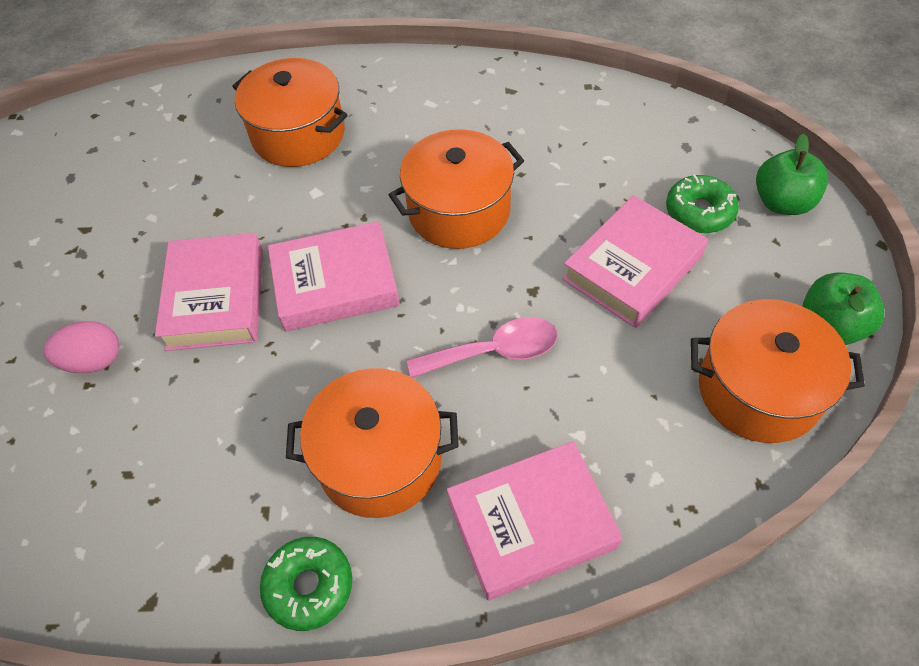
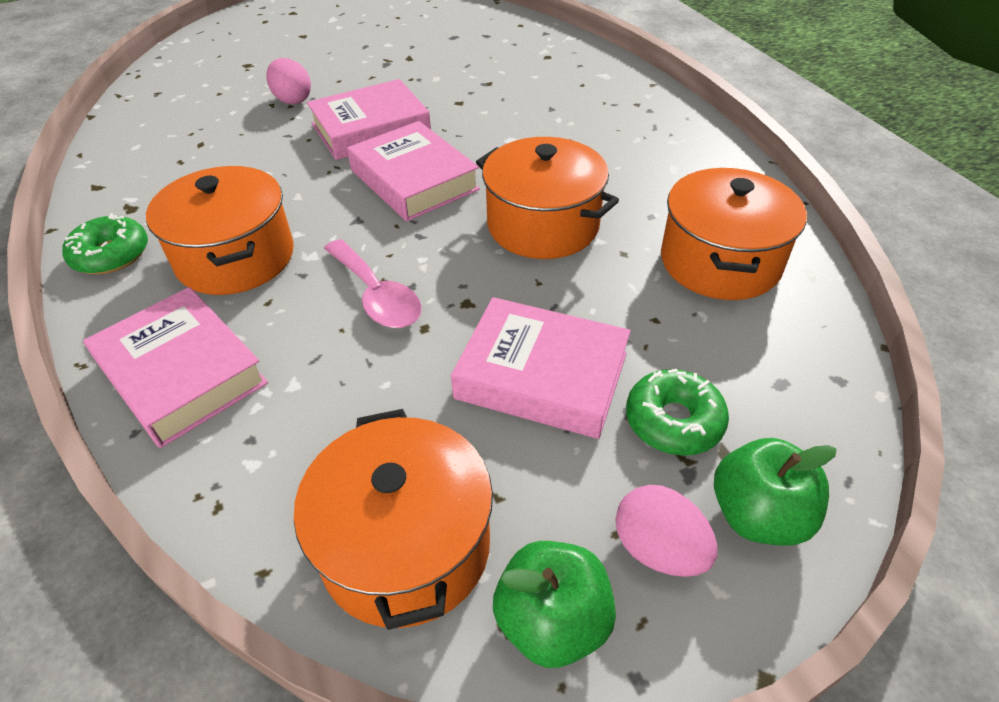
camera: 65 degrees right, 10 degrees down
orange pot [232,58,348,167] -> orange pot moved to [661,168,807,300]
none -> pink egg [616,485,717,577]

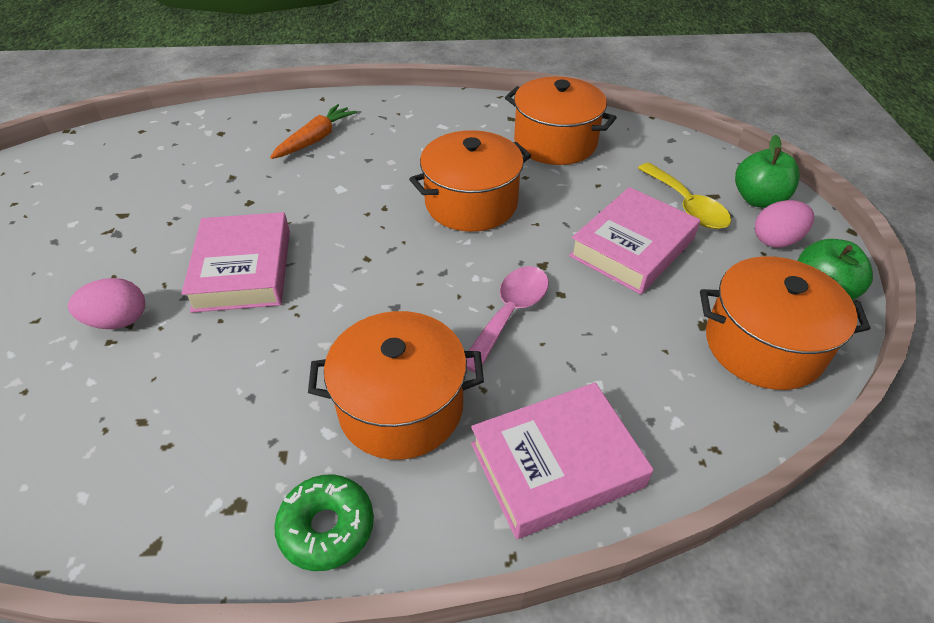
camera: 70 degrees left, 0 degrees up
pink spoon [324,239,422,328] -> pink spoon turned 45 degrees counterclockwise [466,266,549,372]
pink book [347,121,480,221] -> none
green donut [626,369,729,456] -> yellow spoon [638,163,731,229]
none -> orange carrot [270,104,357,159]

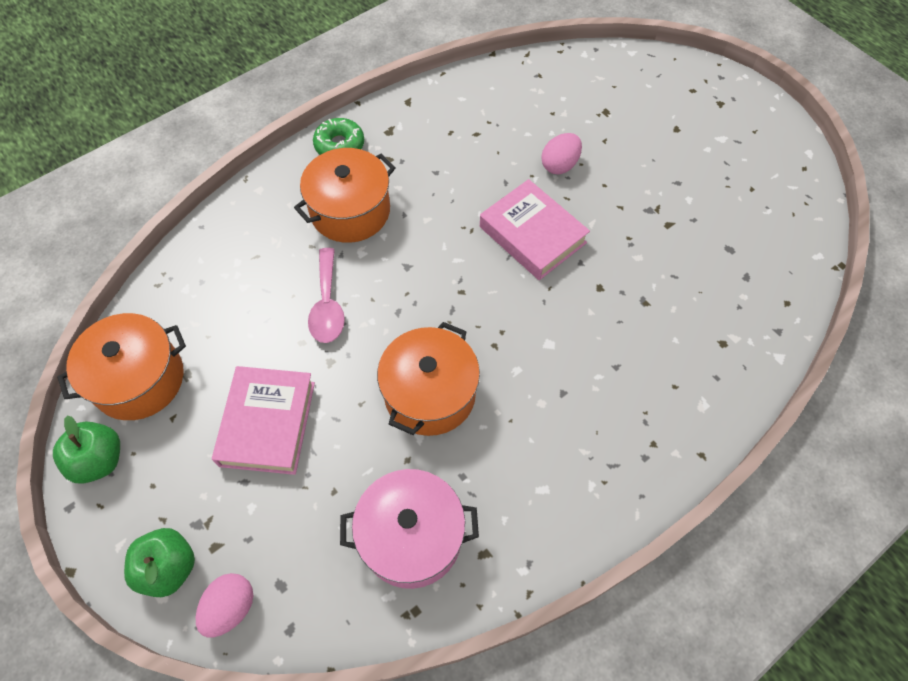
camera: 145 degrees right, 15 degrees up
orange carrot [270,104,357,159] -> none
pink book [471,383,654,539] -> none
orange pot [505,77,617,165] -> pink pot [340,469,479,589]
yellow spoon [638,163,731,229] -> none
pink egg [755,200,814,248] -> pink egg moved to [196,573,253,637]

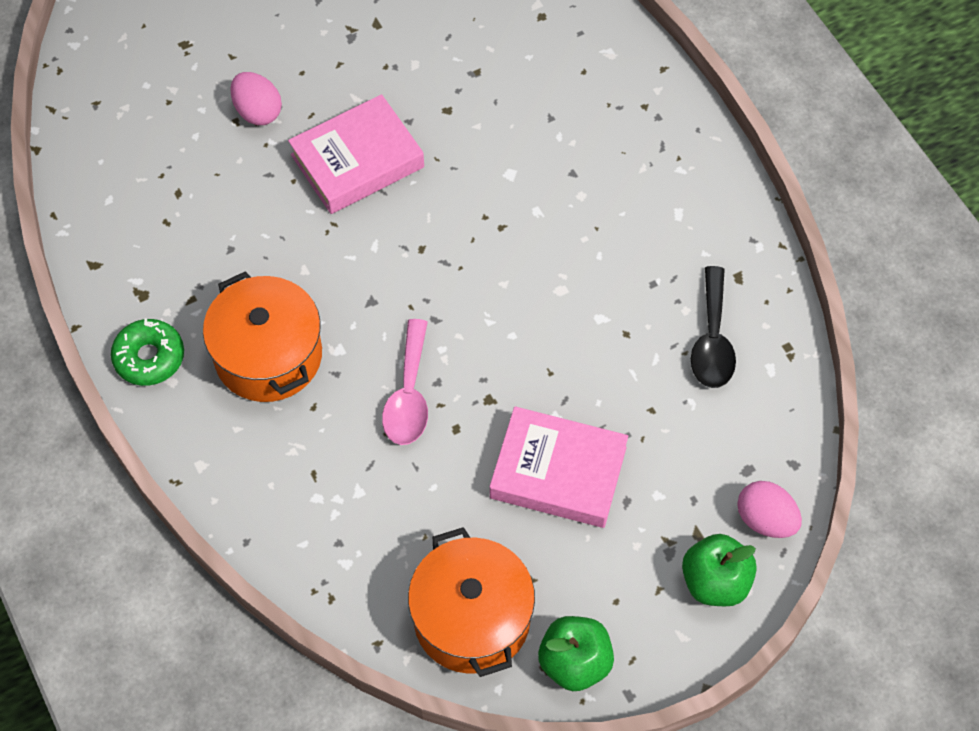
camera: 80 degrees left, 0 degrees up
pink spoon [308,248,345,343] -> pink spoon turned 90 degrees clockwise [382,319,428,445]
pink pot [340,469,479,589] -> black spoon [691,266,736,388]
orange pot [377,322,480,436] -> none

